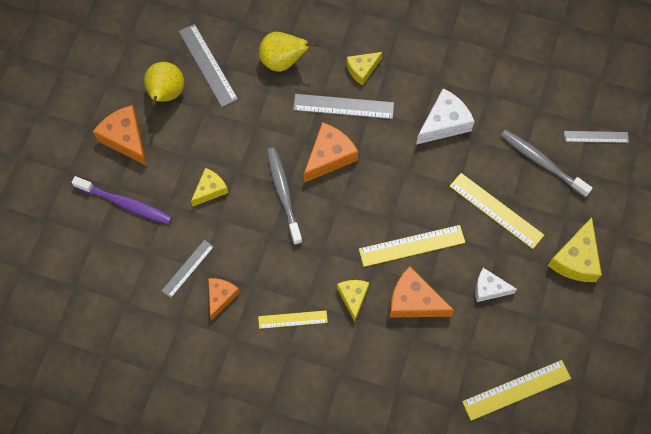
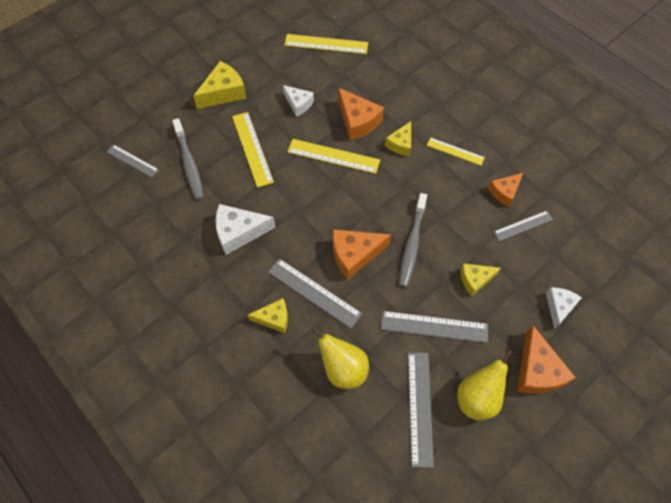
camera: 150 degrees left, 5 degrees down
purple toothbrush [72,176,172,224] -> white cheese [546,288,582,329]
none -> grey ruler [381,311,488,343]

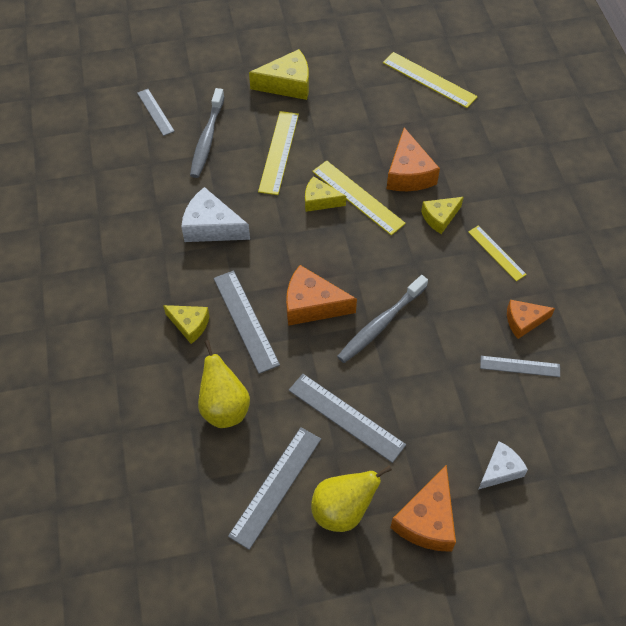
camera: 30 degrees right, 5 degrees down
white cheese [283,85,314,116] -> none
yellow cheese [460,263,501,296] -> yellow cheese moved to [305,176,346,212]

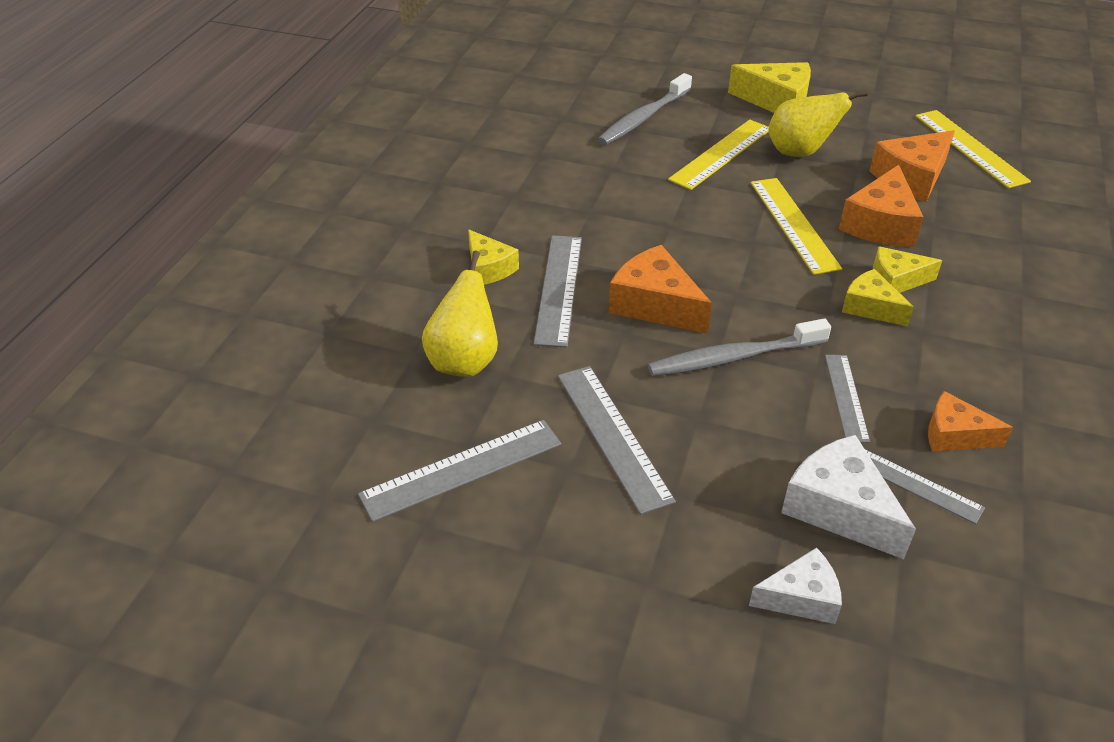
camera: 30 degrees right, 15 degrees down
grey ruler [137,89,175,136] -> grey ruler moved to [825,355,870,443]
white cheese [181,187,250,242] -> white cheese moved to [781,435,916,559]
yellow cheese [305,176,346,212] -> yellow cheese moved to [842,269,914,326]
yellow pear [311,465,392,532] -> yellow pear moved to [768,90,867,157]
orange cheese [390,465,456,552] -> orange cheese moved to [870,130,955,202]
yellow ruler [468,226,527,281] -> none

